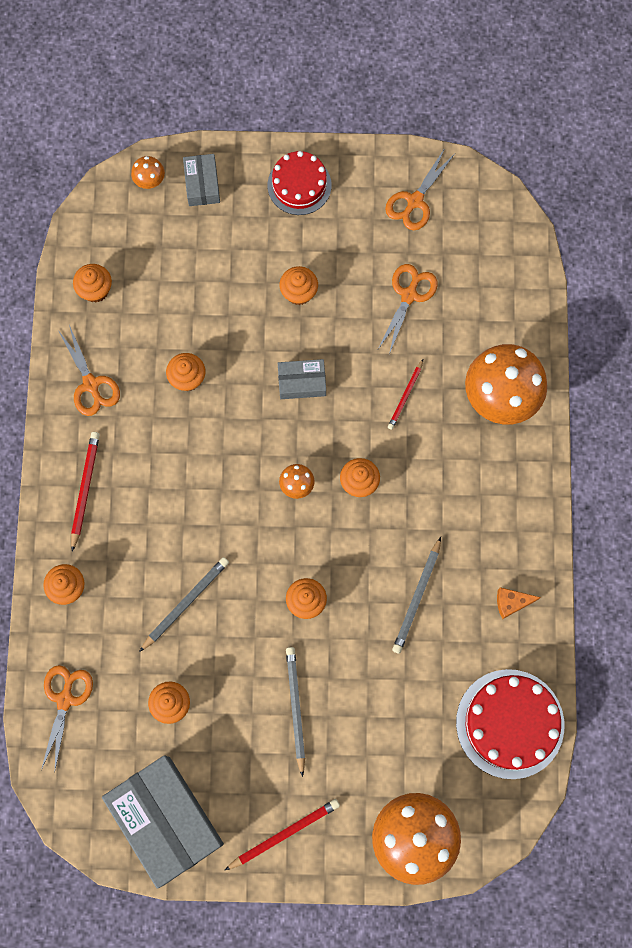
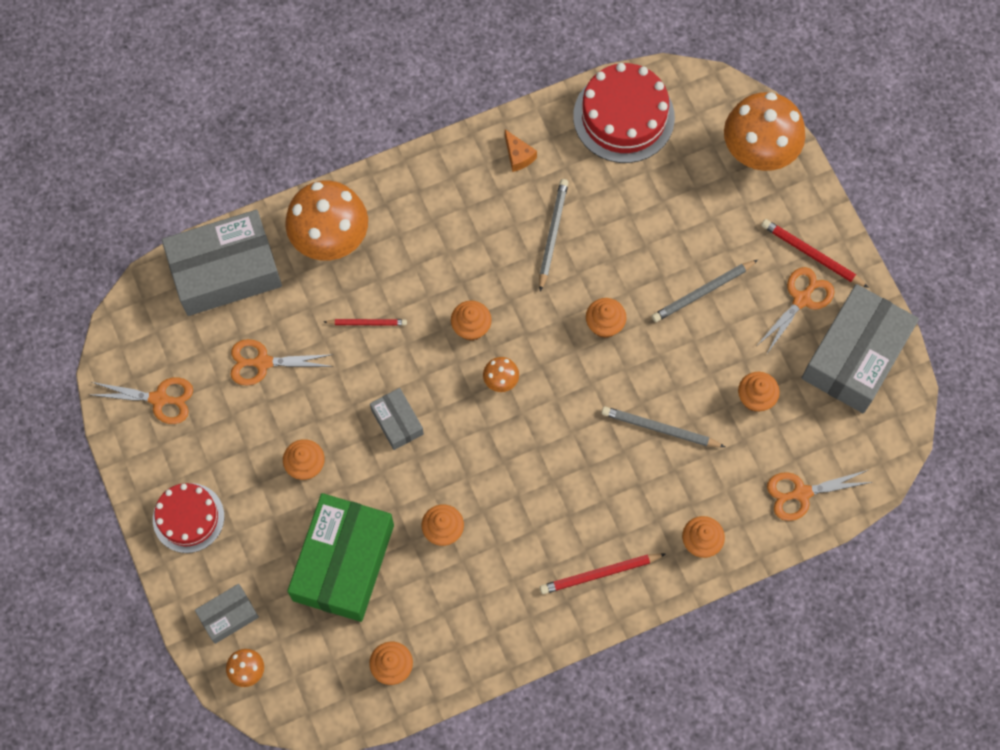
camera: 115 degrees left, 5 degrees down
orange scissors [58,325,120,416] -> orange scissors moved to [758,267,834,352]
grey pencil [392,537,441,654] -> grey pencil turned 75 degrees counterclockwise [539,179,569,292]
none -> grey box [162,210,282,316]
none -> green box [287,493,394,622]

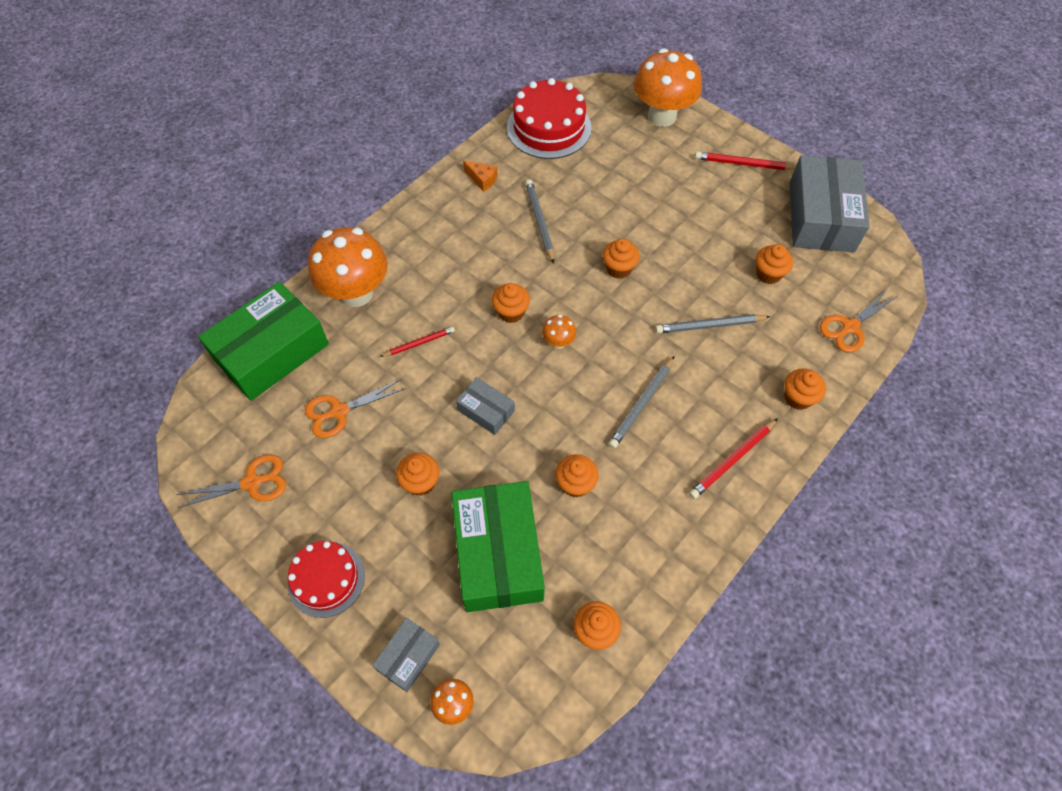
camera: 25 degrees left, 10 degrees down
grey box [162,210,282,316] -> green box [198,281,329,401]
grey pencil [652,260,758,322] -> grey pencil moved to [608,356,675,449]
orange scissors [758,267,834,352] -> none

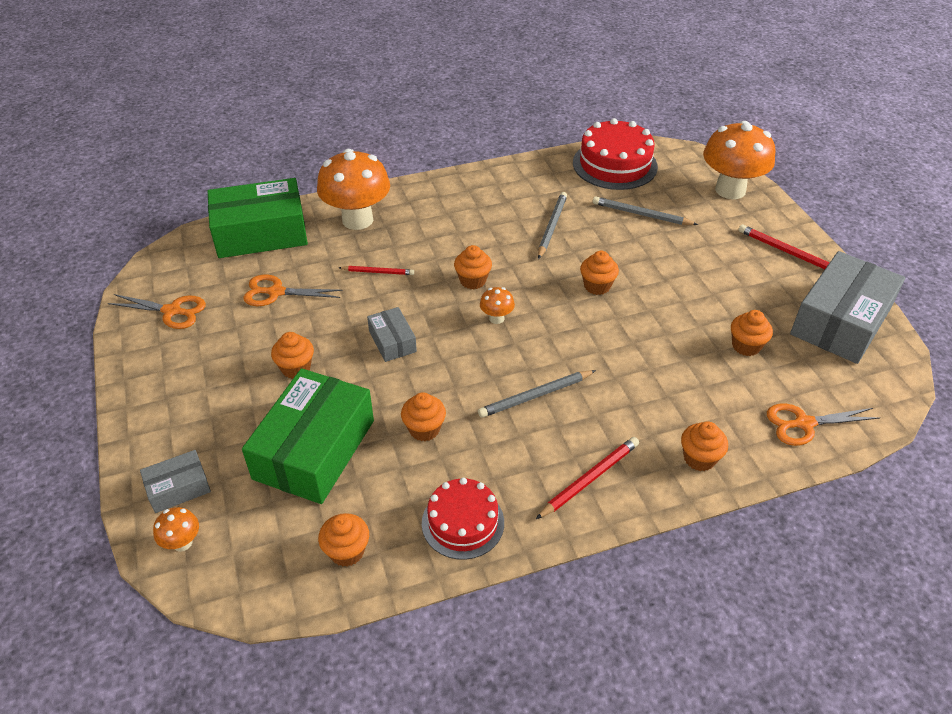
camera: 30 degrees right, 15 degrees down
red cake [288,541,365,618] -> red cake moved to [422,478,504,560]
orange cheese [463,161,498,192] -> none
grey pencil [655,314,771,333] -> grey pencil moved to [593,196,698,225]
red pencil [689,418,778,499] -> red pencil turned 150 degrees clockwise [536,437,639,519]

